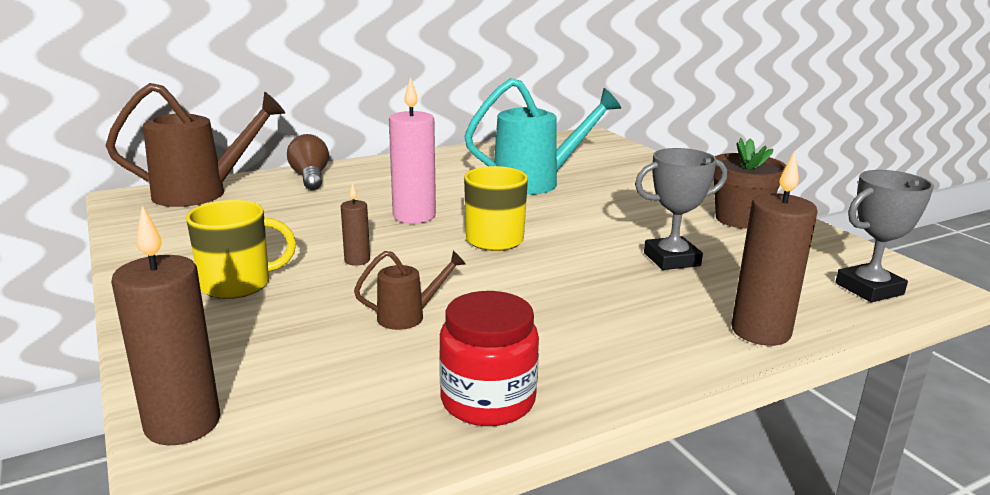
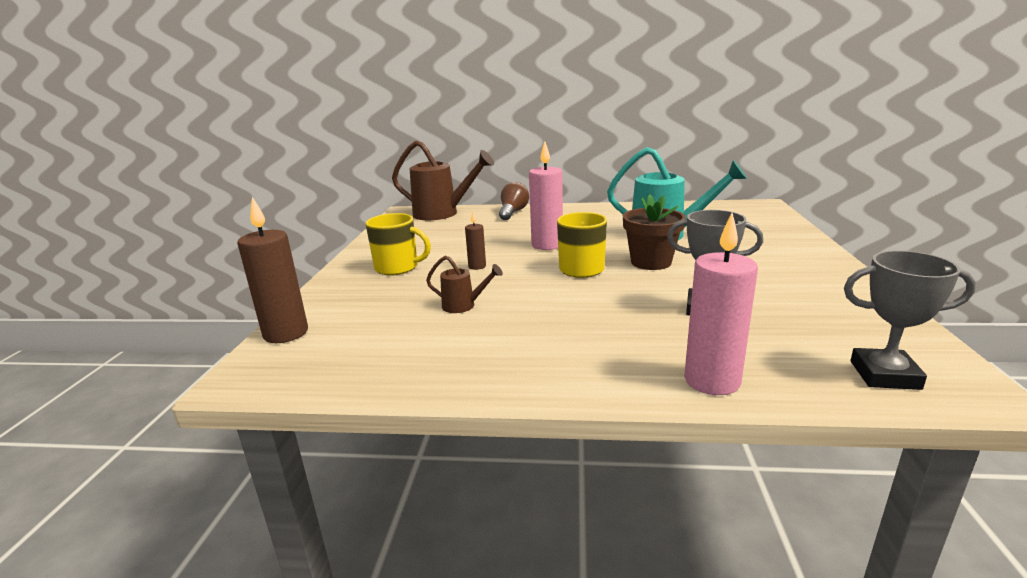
camera: 35 degrees right, 0 degrees up
red jar [439,291,539,426] -> none
brown flower pot [713,138,786,229] -> brown flower pot moved to [623,194,686,270]
brown candle [732,151,818,346] -> pink candle [684,213,758,395]

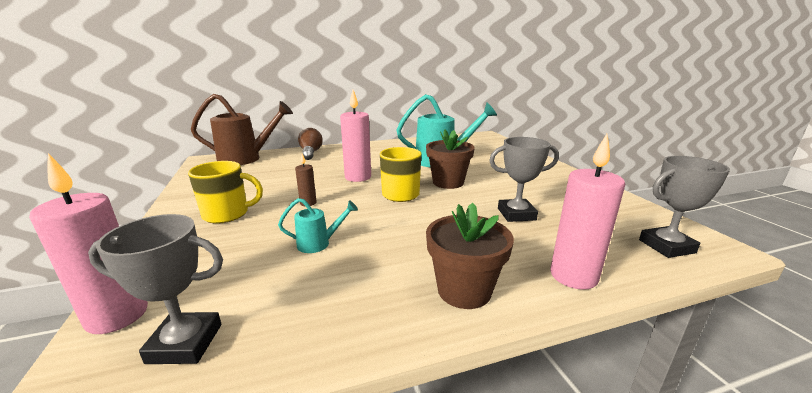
camera: 25 degrees left, 0 degrees up
brown candle [237,197,308,343] -> pink candle [29,153,148,334]
brown watering can [426,256,503,313] -> turquoise watering can [278,198,358,253]
none -> grey trophy [88,214,223,364]
none -> brown flower pot [426,203,514,309]

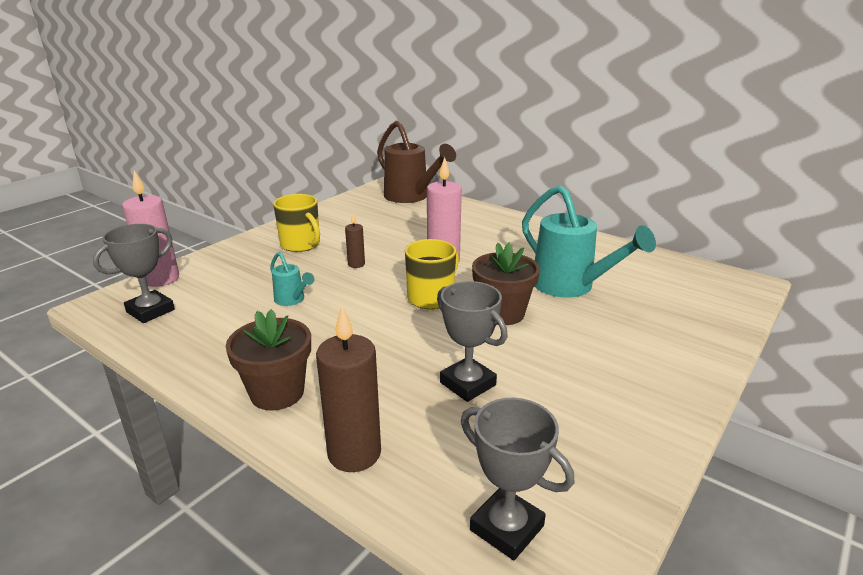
camera: 55 degrees right, 5 degrees up
grey trophy [88,214,223,364] -> grey trophy turned 75 degrees clockwise [93,224,175,323]
brown light bulb [298,128,323,160] -> none
pink candle [550,134,625,290] -> brown candle [316,306,381,472]

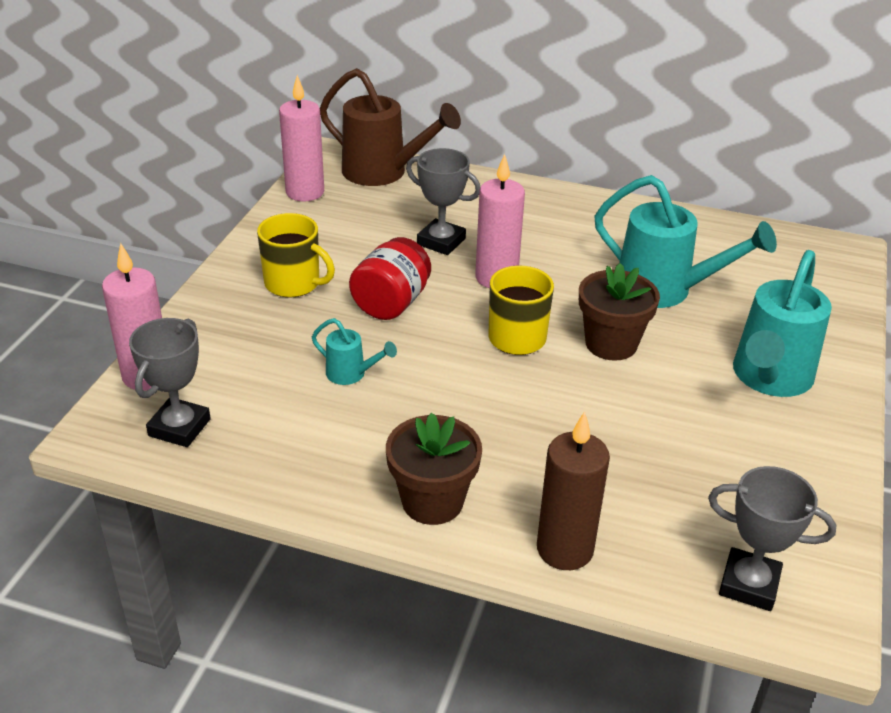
camera: 20 degrees left, 10 degrees up
brown candle [345,214,365,268] -> red jar [349,237,431,320]
grey trophy [437,281,508,402] -> grey trophy moved to [406,148,480,255]
none -> pink candle [279,75,324,202]
none -> turquoise watering can [733,250,832,397]

